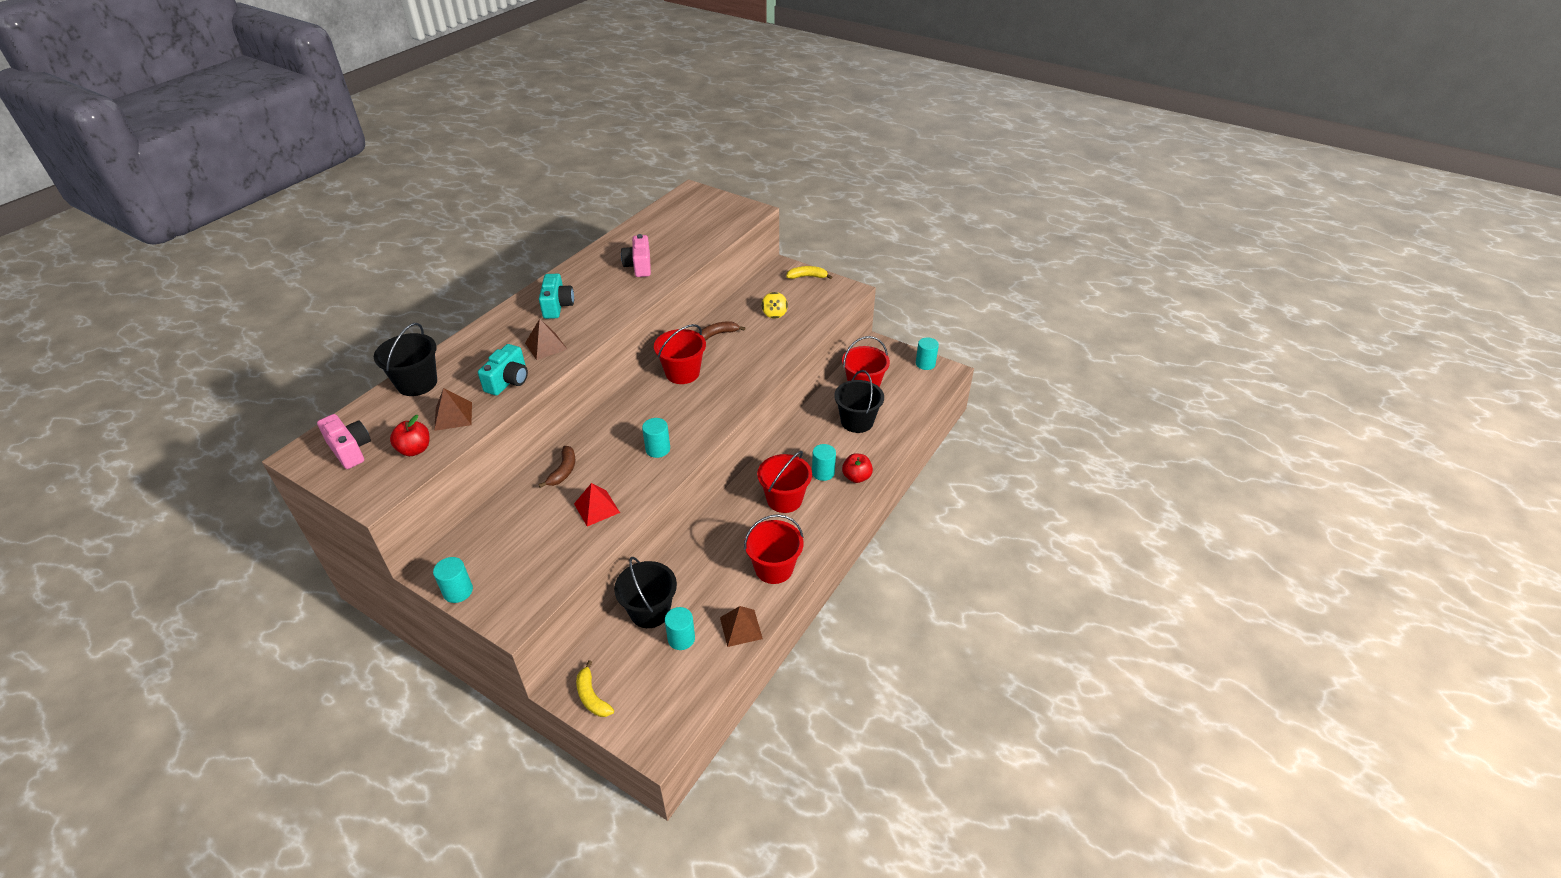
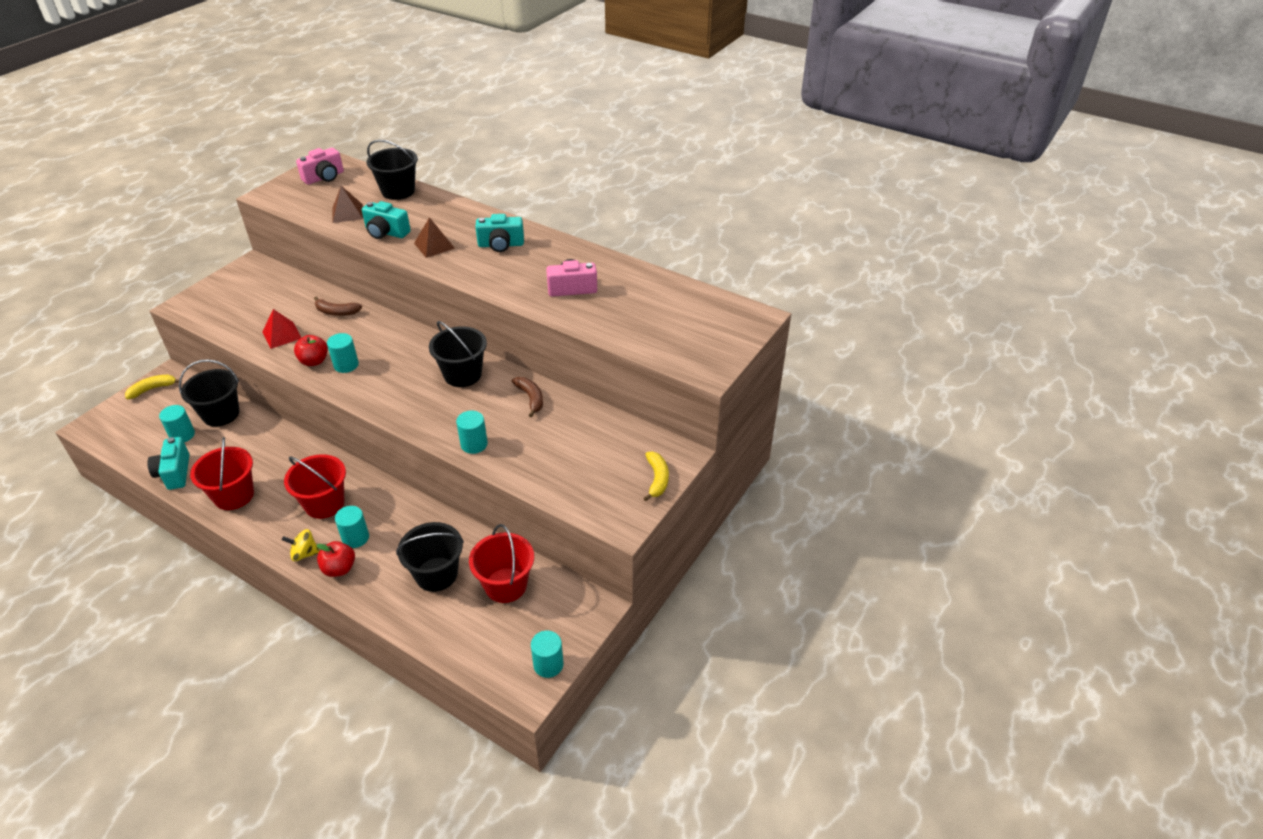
camera: 90 degrees right, 0 degrees up
red apple [390,415,429,456] -> red apple moved to [294,335,328,366]
turquoise cylinder [433,557,473,603] -> turquoise cylinder moved to [456,411,488,454]
red bucket [654,324,706,384] -> black bucket [429,321,487,387]
brown pyramid [720,606,763,647] -> turquoise camera [147,437,189,490]
yellow spinning top [762,292,788,319] -> yellow spinning top moved to [282,529,320,561]

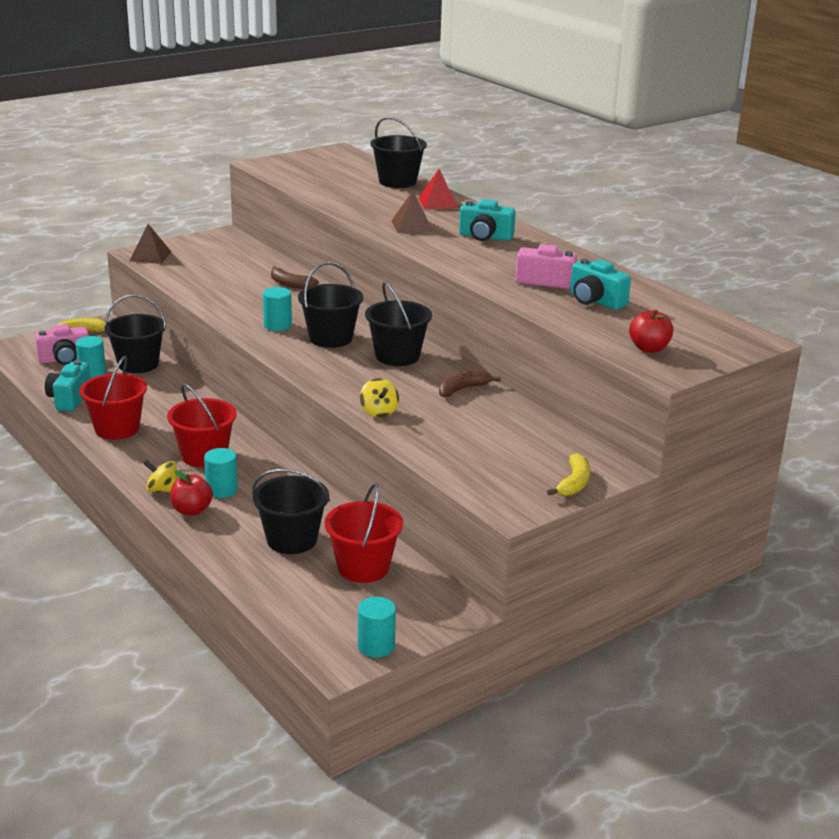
camera: 20 degrees right, 15 degrees down
red pyramid [262,309,302,349] -> red pyramid moved to [418,169,458,209]
red apple [294,335,328,366] -> red apple moved to [629,310,673,353]
pink camera [296,148,344,185] -> pink camera moved to [35,324,89,365]
brown pyramid [333,186,363,223] -> brown pyramid moved to [130,224,171,264]
turquoise camera [362,201,411,239] -> turquoise camera moved to [570,258,631,310]
turquoise cylinder [456,411,488,454] -> yellow spinning top [360,378,399,417]
brown banana [512,377,543,417] -> brown banana turned 120 degrees counterclockwise [439,370,501,397]
none -> black bucket [298,262,363,348]

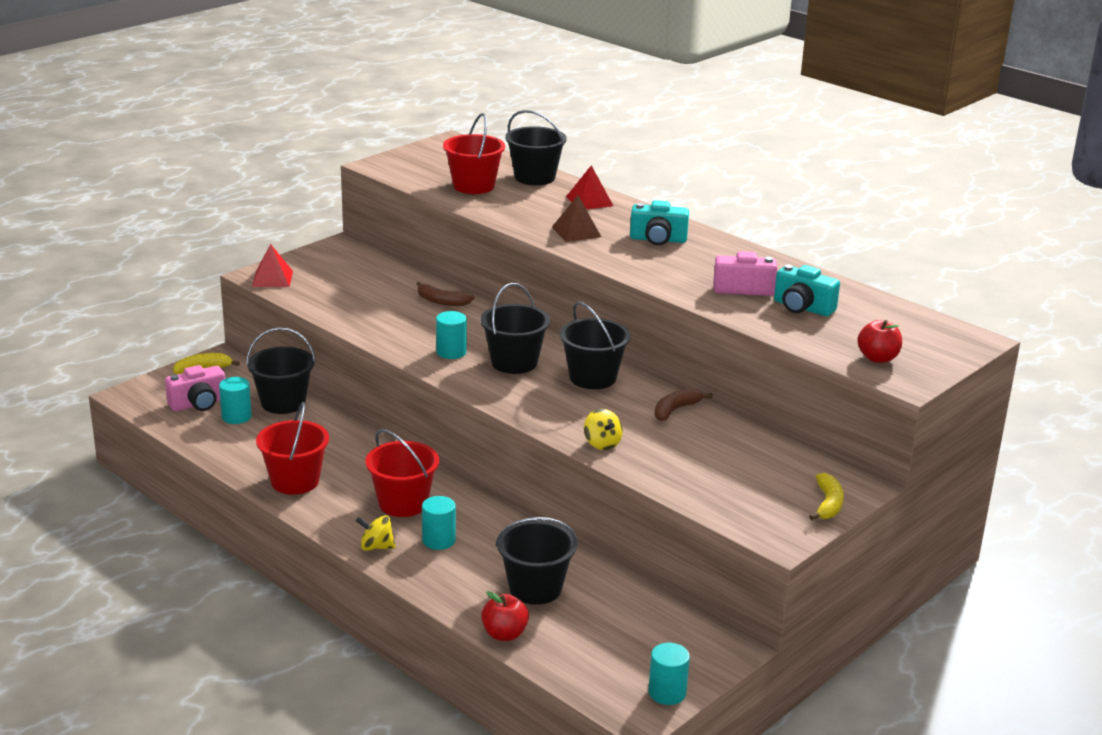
camera: 10 degrees left, 0 degrees up
turquoise camera [45,360,90,411] -> none
brown pyramid [130,224,171,264] -> red pyramid [252,244,293,287]
red apple [170,470,213,516] -> red apple moved to [481,591,529,641]
red bucket [325,483,403,583] -> red bucket moved to [443,113,505,194]

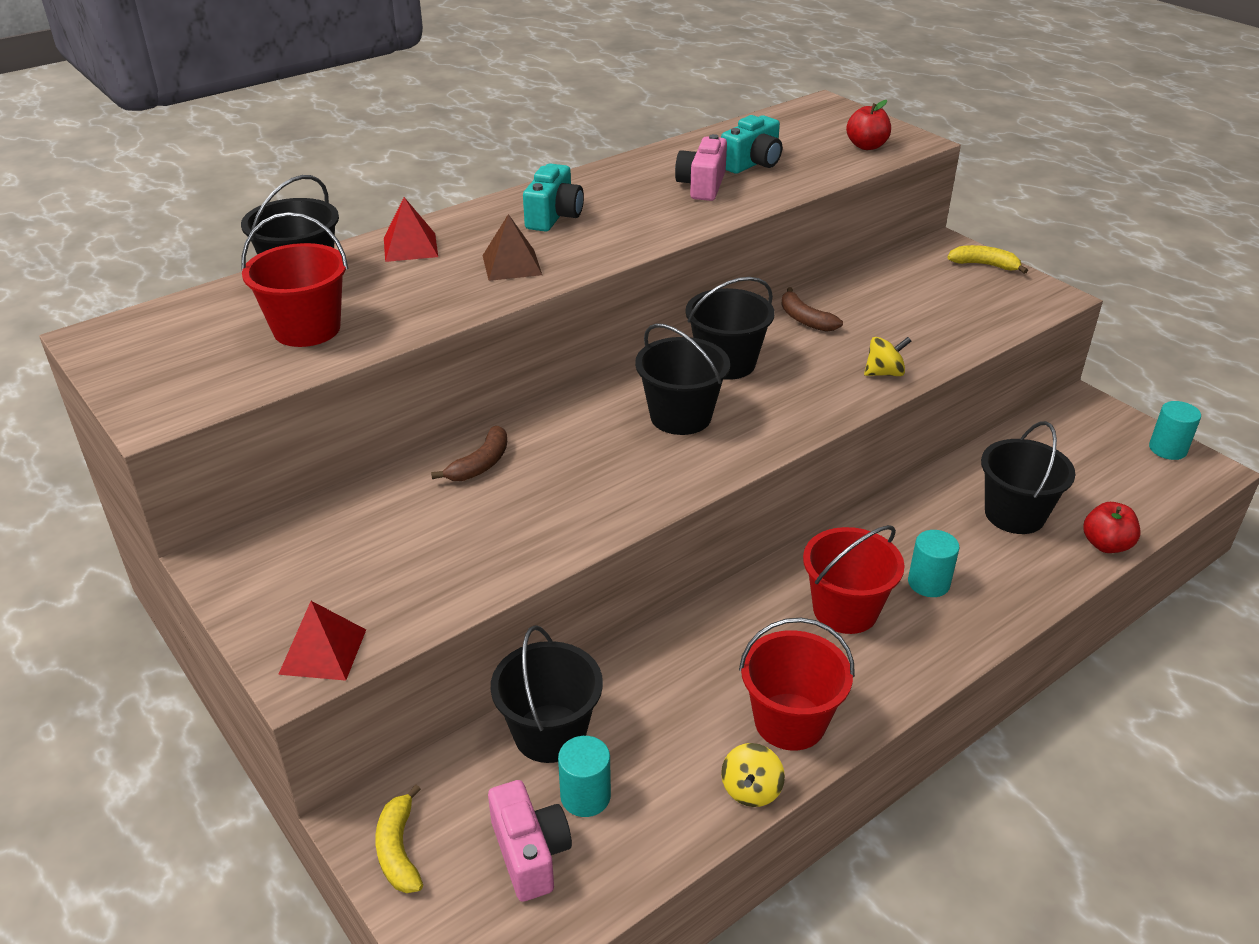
camera: 80 degrees left, 10 degrees up
yellow spinning top [356,515,396,551] -> yellow spinning top moved to [721,743,785,807]
turquoise cylinder [436,311,467,359] -> none

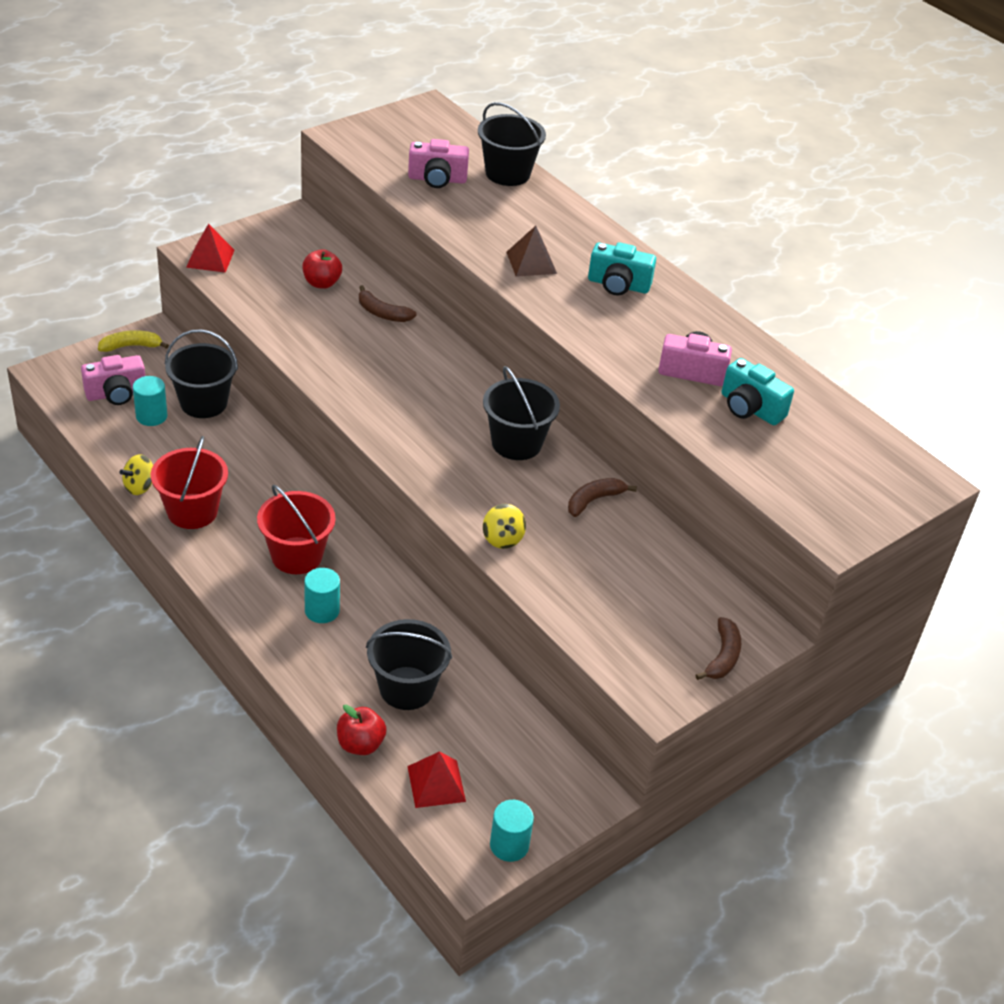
camera: 85 degrees right, 5 degrees up
red bucket [241,212,348,347] -> pink camera [408,139,469,188]
red pyramid [384,197,438,262] -> red pyramid moved to [407,752,466,808]
black bucket [635,323,730,435] -> none
yellow spinning top [721,743,785,807] -> yellow spinning top turned 60 degrees counterclockwise [119,454,153,495]
red apple [846,100,891,150] -> red apple moved to [302,249,342,289]
yellow banana [947,245,1028,274] -> brown banana [696,617,741,680]

